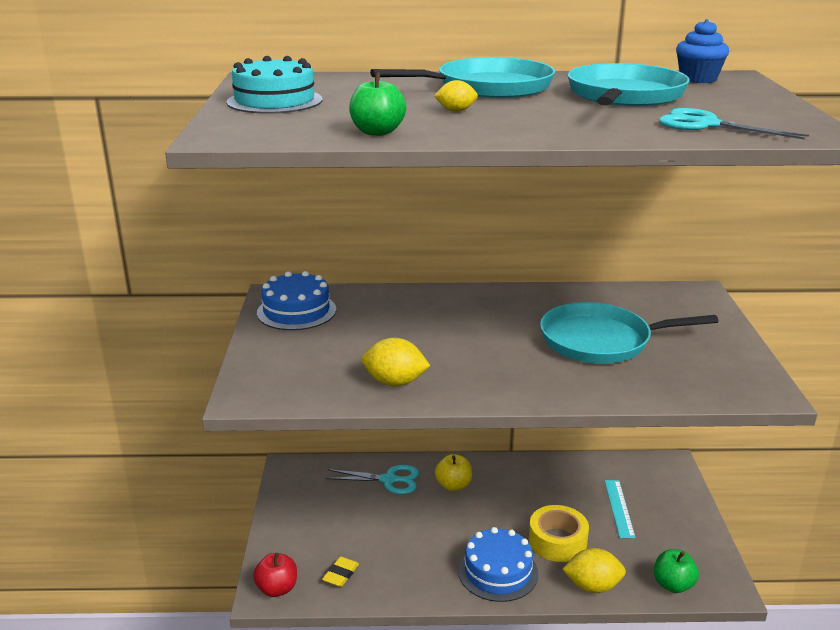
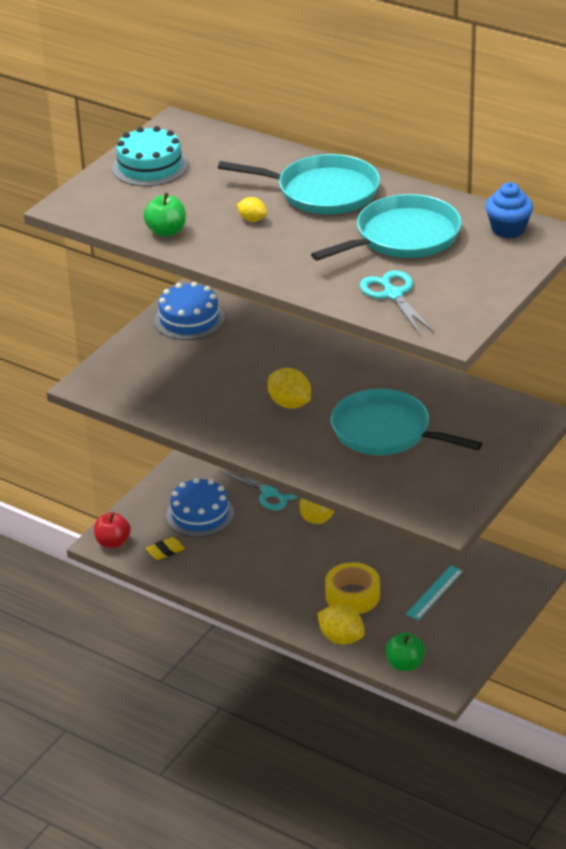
camera: 35 degrees right, 10 degrees up
yellow lemon [362,338,430,386] -> yellow lemon moved to [268,368,311,409]
blue cake [458,527,538,602] -> blue cake moved to [166,478,234,537]

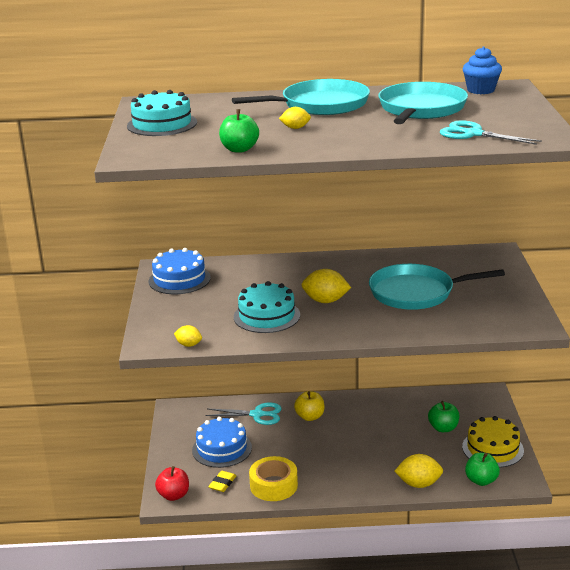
camera: 35 degrees left, 10 degrees down
yellow tape [325,562,380,614] -> yellow tape moved to [249,456,298,501]
turquoise ruler [406,565,463,620] -> green apple [428,401,459,432]
none -> yellow lemon [174,325,202,347]
none -> turquoise cake [234,281,300,333]
none -> yellow cake [462,416,524,468]

